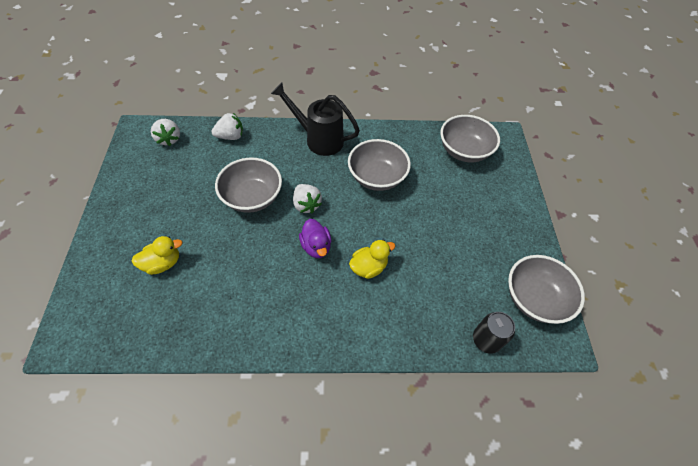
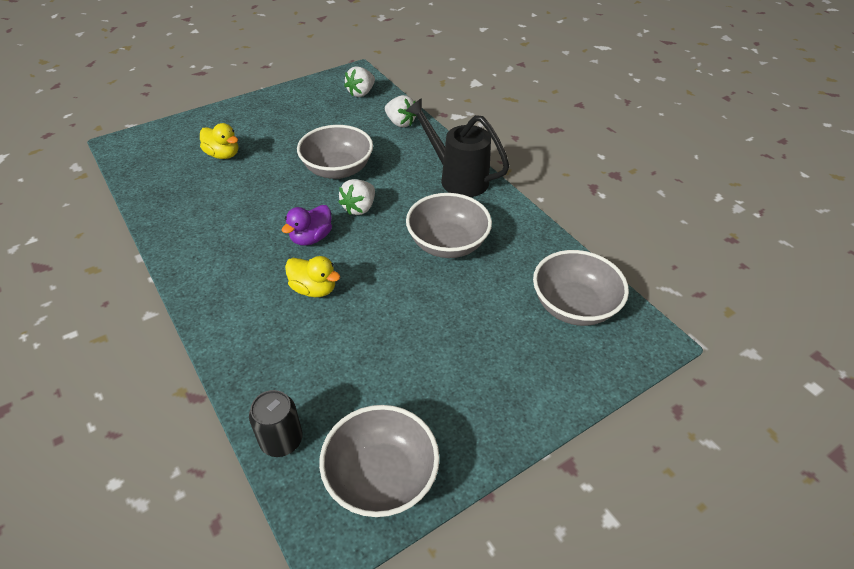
camera: 60 degrees right, 10 degrees down
black watering can [271,82,360,156] -> black watering can turned 45 degrees counterclockwise [406,98,510,197]

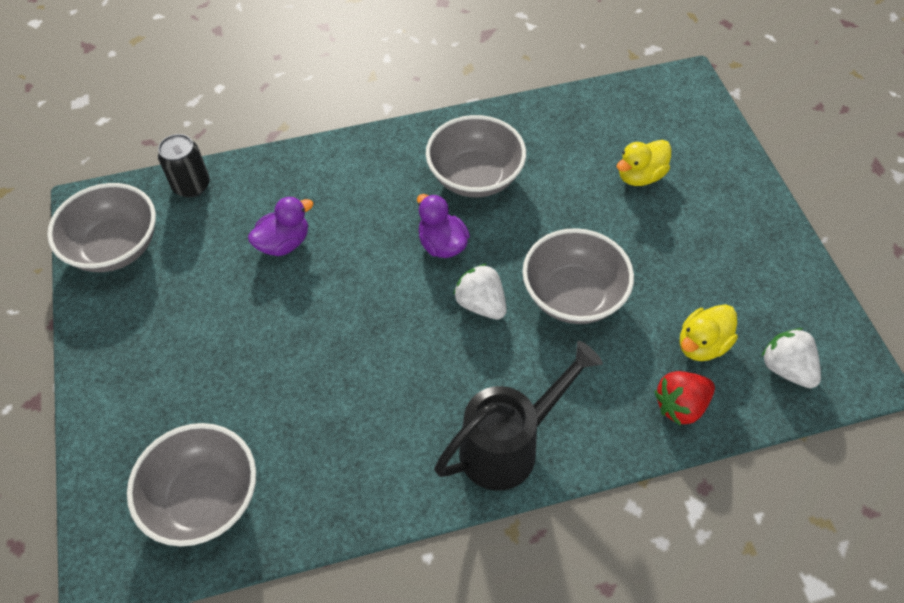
camera: 110 degrees right, 10 degrees up
yellow duck [285,256,340,297] -> yellow duck moved to [680,304,738,361]
white strawberry [385,95,416,127] -> red strawberry [654,371,715,426]
grey bowl [406,193,492,258] -> grey bowl moved to [426,115,526,198]
none -> purple duck [248,196,314,256]

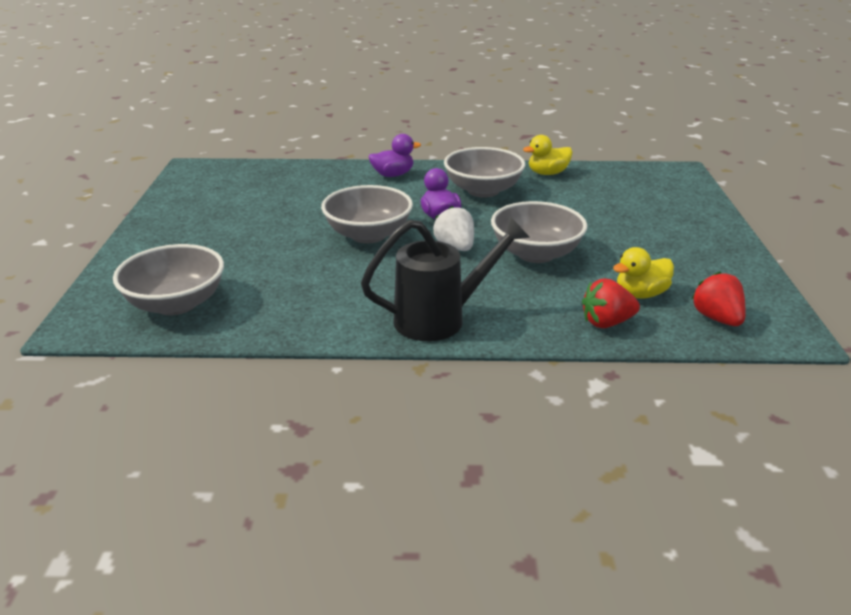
camera: 15 degrees right, 25 degrees down
grey bowl [47,183,156,272] -> grey bowl moved to [321,185,413,244]
black can [158,134,210,198] -> none
purple duck [248,196,314,256] -> purple duck moved to [369,134,421,177]
yellow duck [616,140,671,186] -> yellow duck moved to [523,135,573,175]
white strawberry [761,328,821,388] -> red strawberry [692,271,746,326]

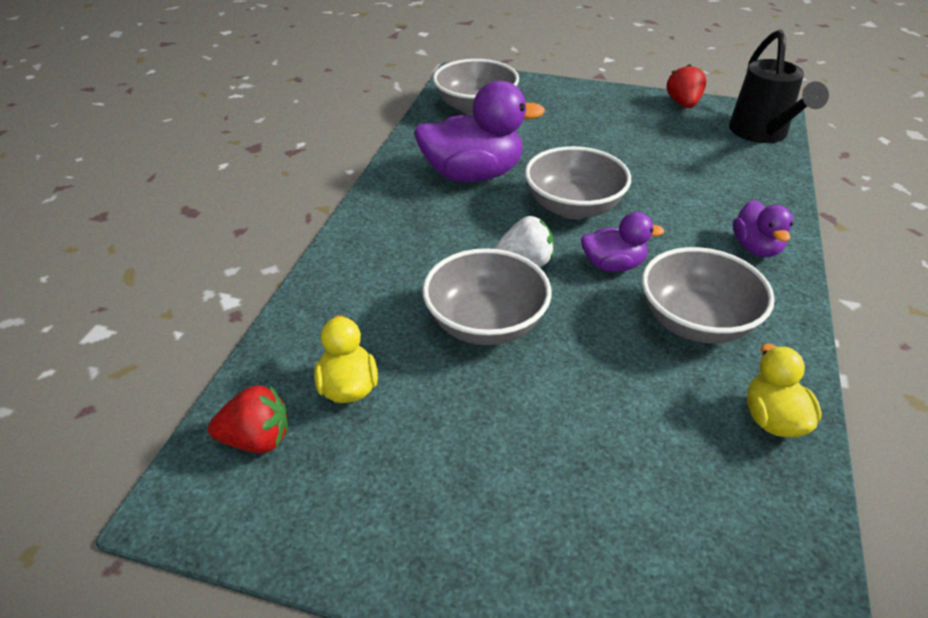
camera: 105 degrees right, 10 degrees up
black watering can [361,217,530,341] -> black watering can moved to [729,30,829,143]
red strawberry [582,278,640,328] -> red strawberry moved to [666,64,706,108]
none -> purple duck [414,81,545,182]

